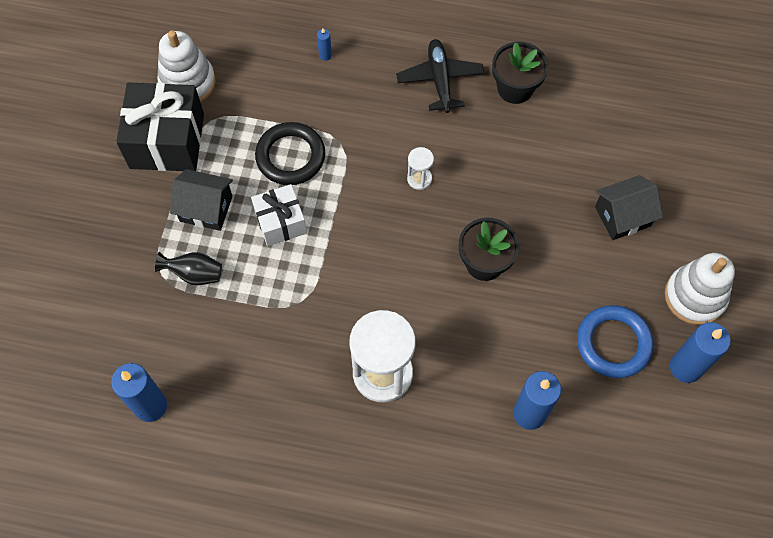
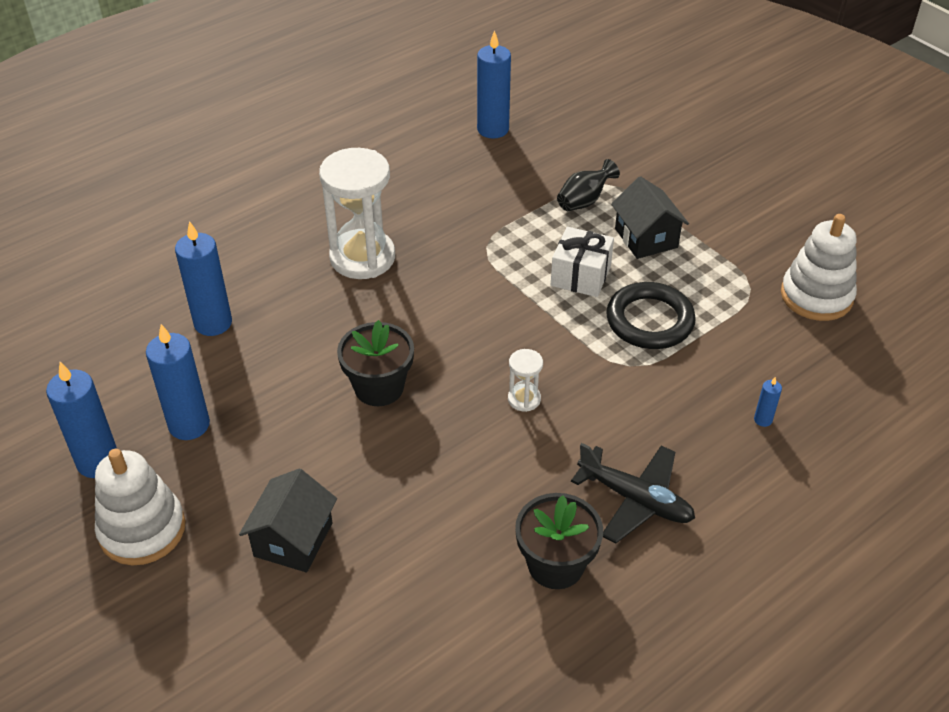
camera: 130 degrees right, 20 degrees down
black gift [116,82,204,171] -> none
black house [170,169,233,231] -> black house turned 75 degrees counterclockwise [611,176,689,259]
blue ring [577,305,653,378] -> blue candle [146,324,210,440]

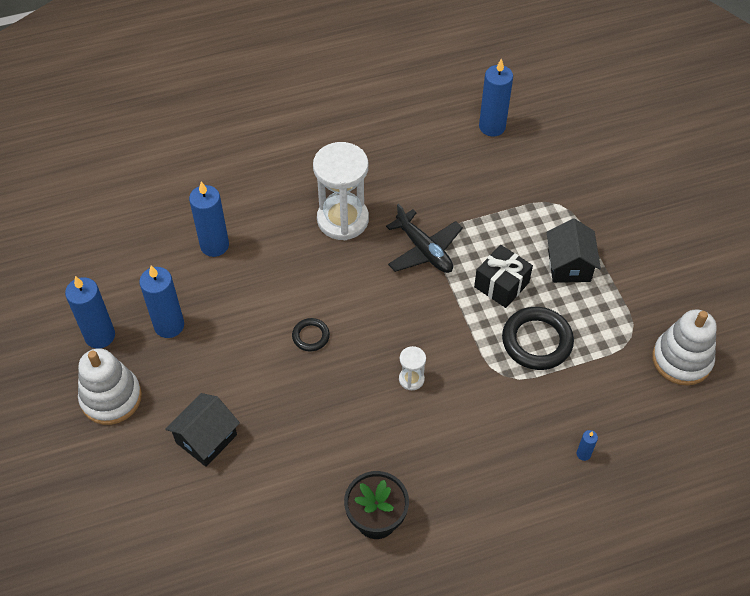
camera: 20 degrees right, 10 degrees up
black flower pot [337,320,414,406] -> black ring [292,318,330,351]
white gift [551,227,614,297] -> black gift [474,245,533,308]
black vase [557,159,620,211] -> none
black plane [571,443,695,543] -> black plane moved to [386,204,463,273]

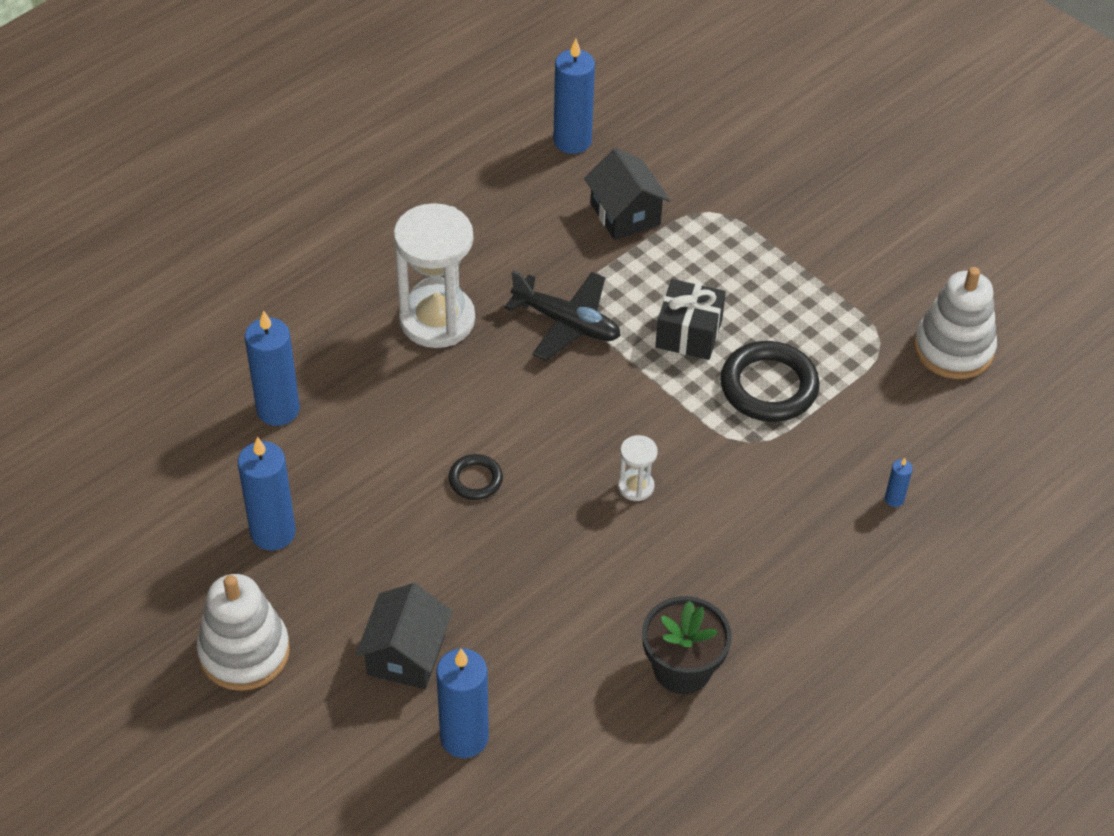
camera: 25 degrees left, 5 degrees down
blue candle [65,276,115,349] -> blue candle moved to [436,648,489,758]
black house [547,218,601,283] -> black house moved to [584,148,670,240]

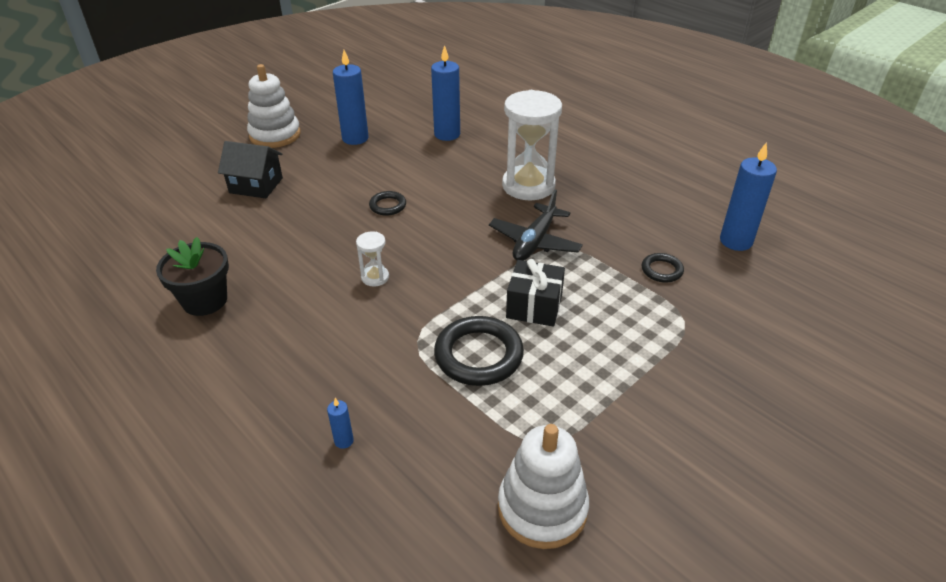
camera: 90 degrees right, 10 degrees down
blue candle [436,648,489,758] -> none
black house [584,148,670,240] -> black ring [642,253,684,283]

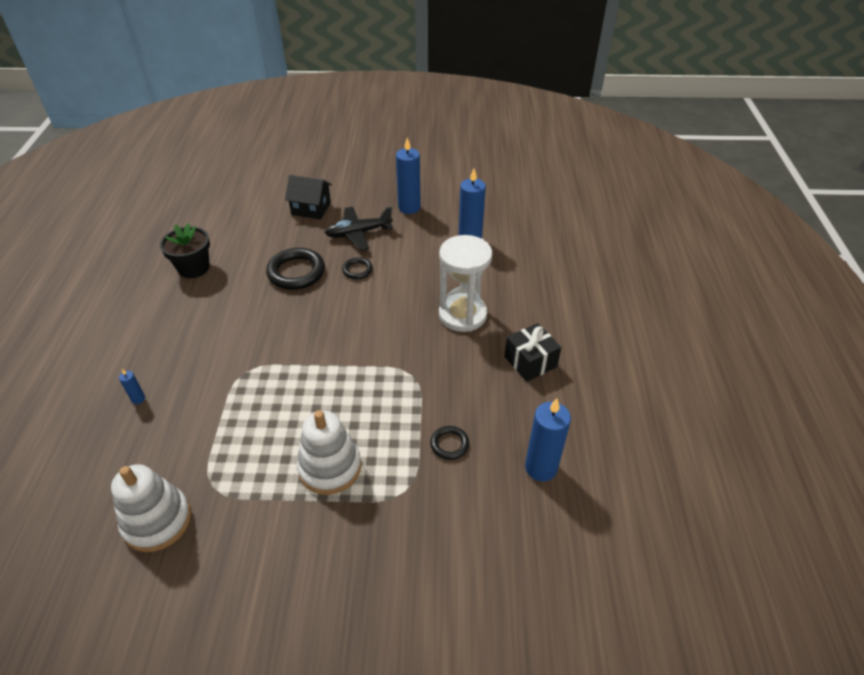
camera: 45 degrees right, 5 degrees up
black house [218,141,283,198] -> black house turned 45 degrees counterclockwise [285,175,332,219]
white stacking toy [247,64,300,148] -> white stacking toy moved to [297,410,361,495]
white hourglass [356,231,389,286] -> none
black ring [434,316,524,386] -> black ring moved to [266,248,325,290]
black plane [489,189,583,261] -> black plane moved to [325,207,393,250]
black gift [506,259,565,327] -> black gift moved to [504,323,561,382]

